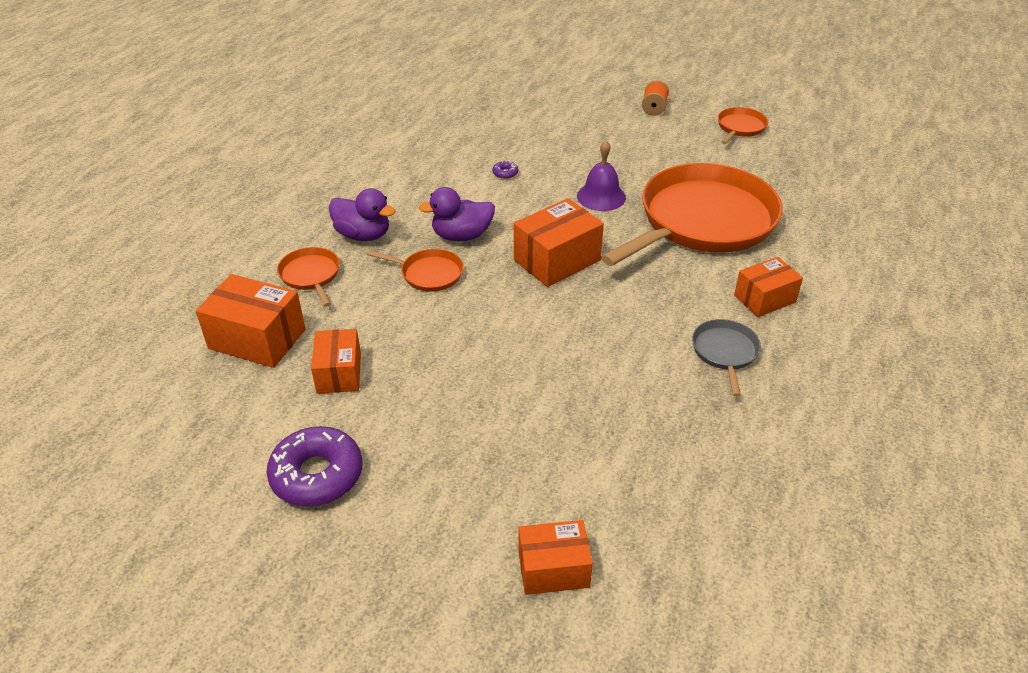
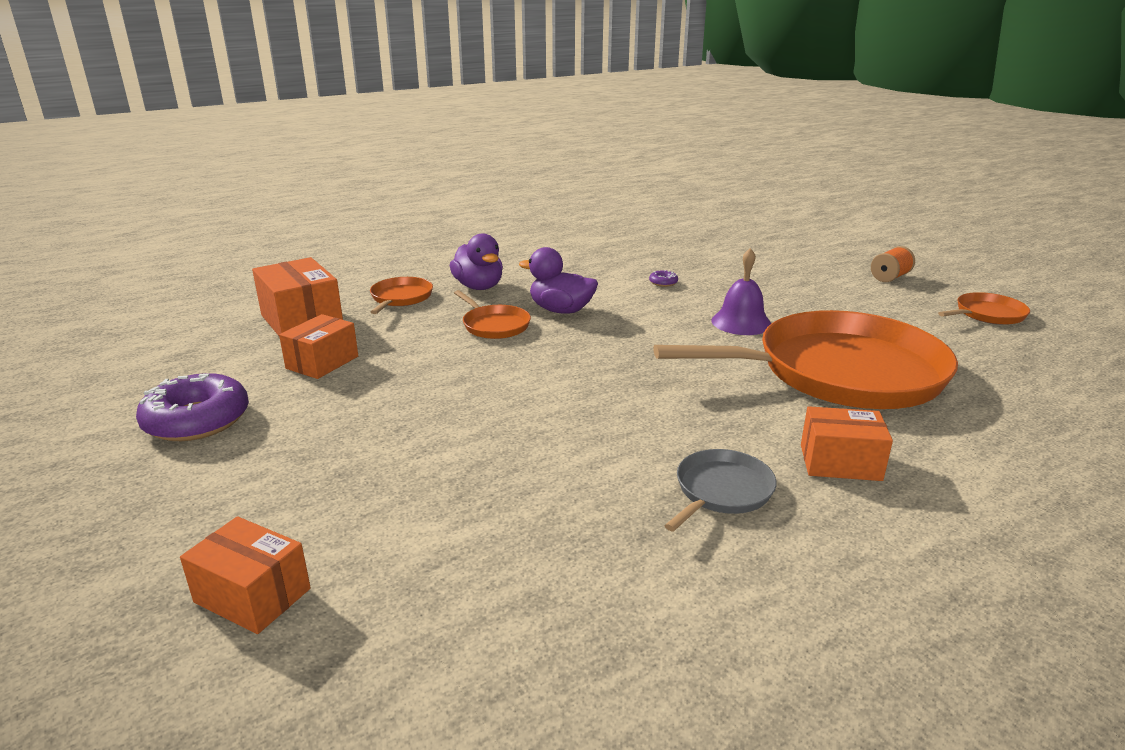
camera: 35 degrees right, 15 degrees down
orange box [514,198,604,287] -> none

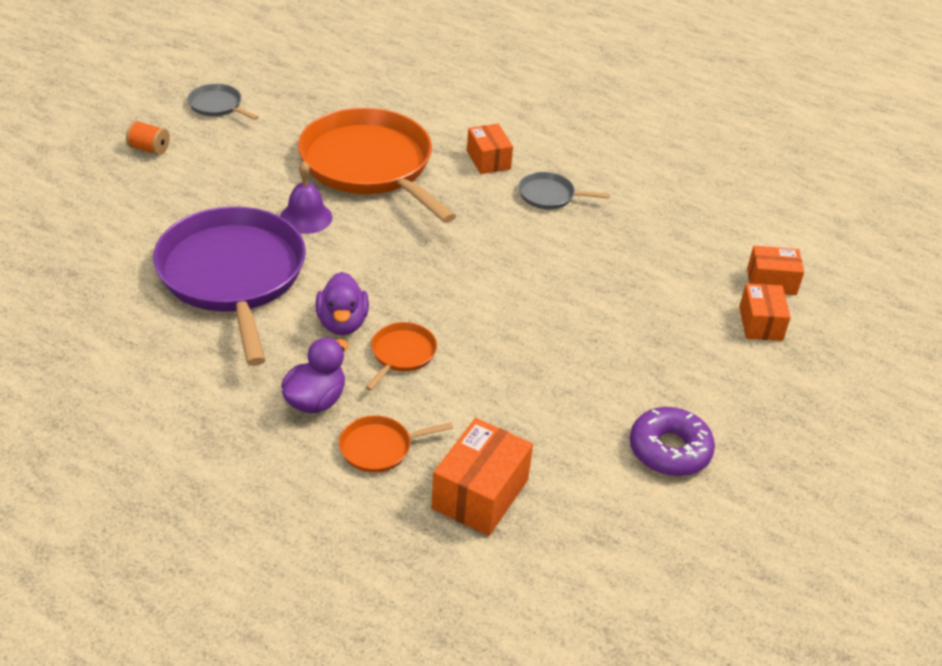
camera: 120 degrees left, 15 degrees up
orange box [279,314,358,379] -> orange box moved to [747,246,804,295]
purple donut [649,270,678,287] -> purple pan [153,206,306,366]
orange pan [938,292,1030,325] -> grey pan [188,84,258,120]

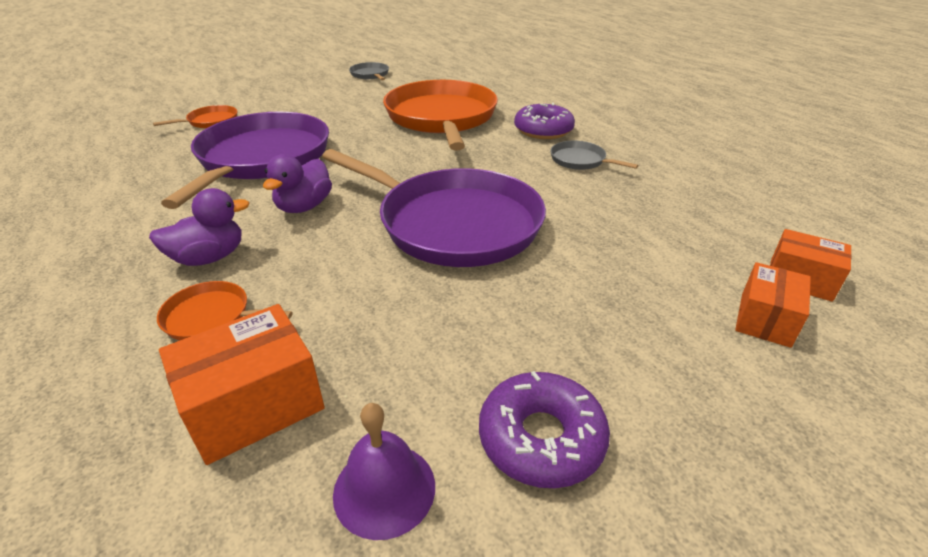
camera: 30 degrees right, 5 degrees down
orange spool [126,121,170,155] -> none
purple bell [280,161,332,234] -> purple bell moved to [333,403,435,540]
orange pan [365,322,437,391] -> orange pan moved to [153,105,237,128]
orange box [467,124,513,174] -> purple donut [514,103,575,139]
none -> purple pan [322,149,546,267]

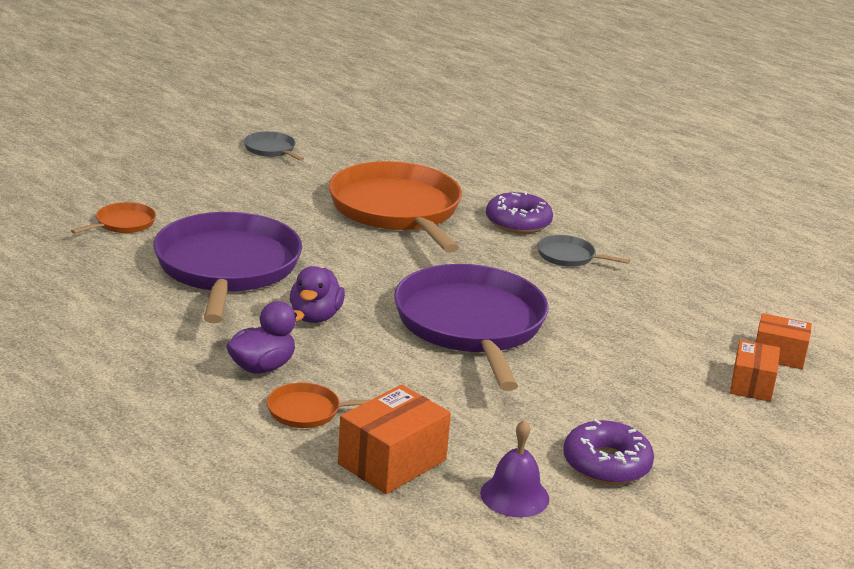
camera: 15 degrees left, 10 degrees down
purple pan [322,149,546,267] -> purple pan turned 120 degrees counterclockwise [394,264,549,391]

